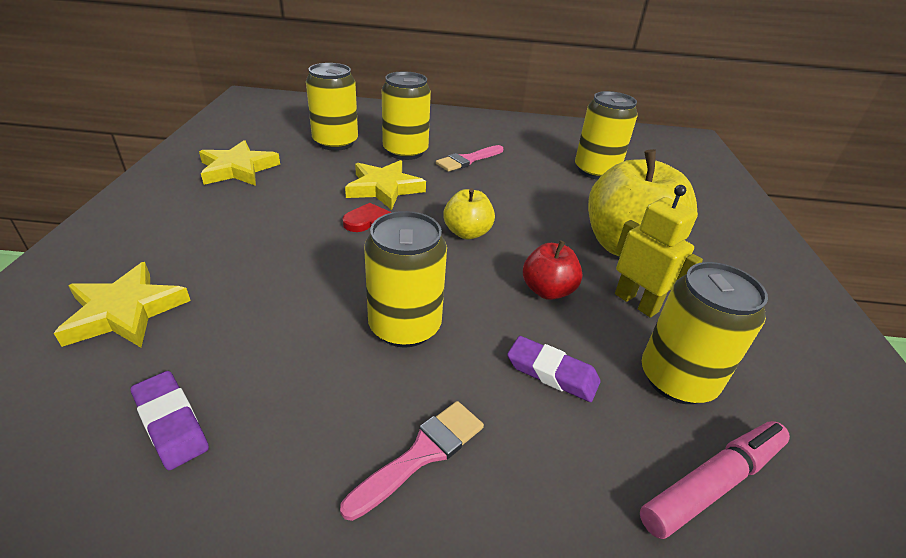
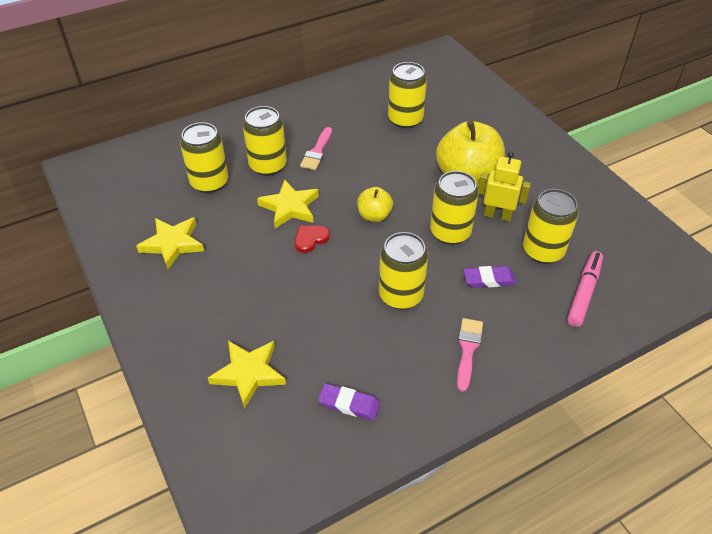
camera: 30 degrees left, 10 degrees up
red apple [523,241,583,300] -> yellow can [430,171,479,245]

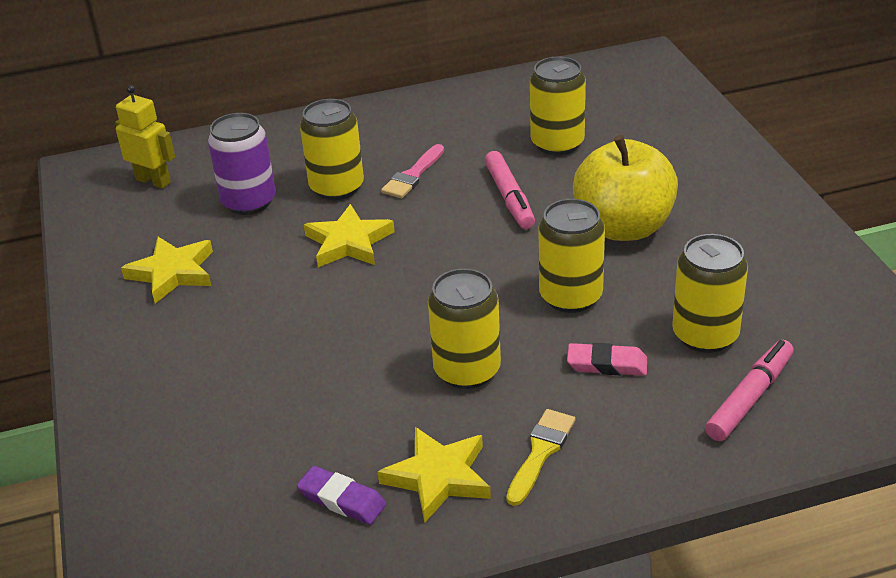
camera: 15 degrees right, 10 degrees down
yellow can [180,122,228,193] -> purple can [208,113,276,215]
yellow star [208,341,286,409] -> yellow star moved to [378,427,491,523]
red heart [295,226,330,253] -> none
yellow apple [357,187,393,222] -> none
pink brush [457,318,483,392] -> yellow brush [506,409,575,506]
purple eraser [463,266,516,288] -> pink eraser [567,343,647,376]
yellow robot [478,151,531,222] -> yellow robot moved to [115,85,175,188]
none -> pink marker [485,151,535,229]

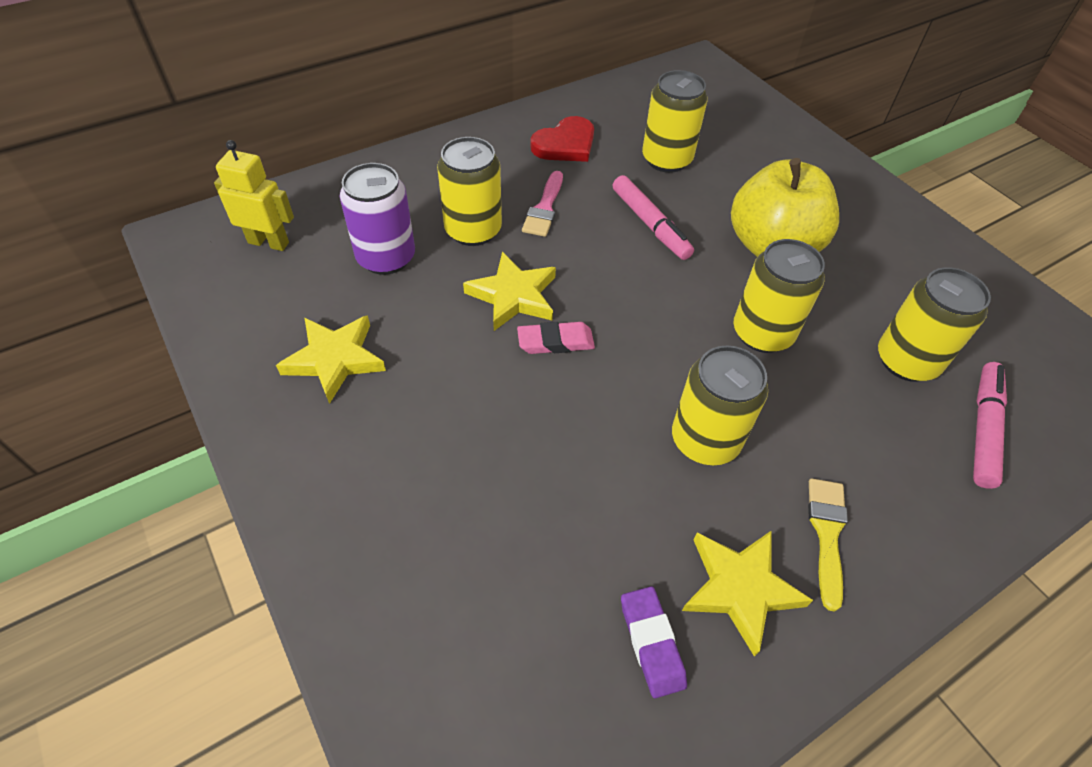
camera: 20 degrees left, 15 degrees up
purple eraser [297,466,386,525] -> purple eraser turned 60 degrees clockwise [621,586,687,698]
pink eraser [567,343,647,376] -> pink eraser moved to [517,322,595,354]
none -> red heart [530,116,594,162]

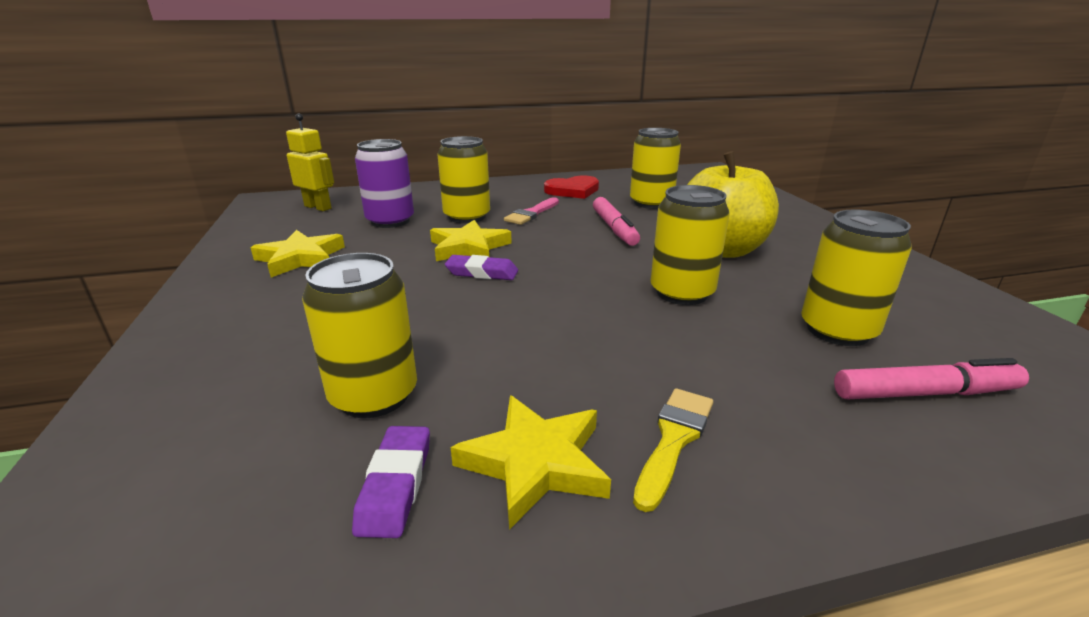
camera: 20 degrees right, 25 degrees down
pink eraser [517,322,595,354] -> purple eraser [445,255,518,280]
yellow can [672,345,768,465] -> yellow can moved to [302,253,417,418]
pink marker [973,362,1007,489] -> pink marker turned 45 degrees clockwise [834,358,1029,399]

